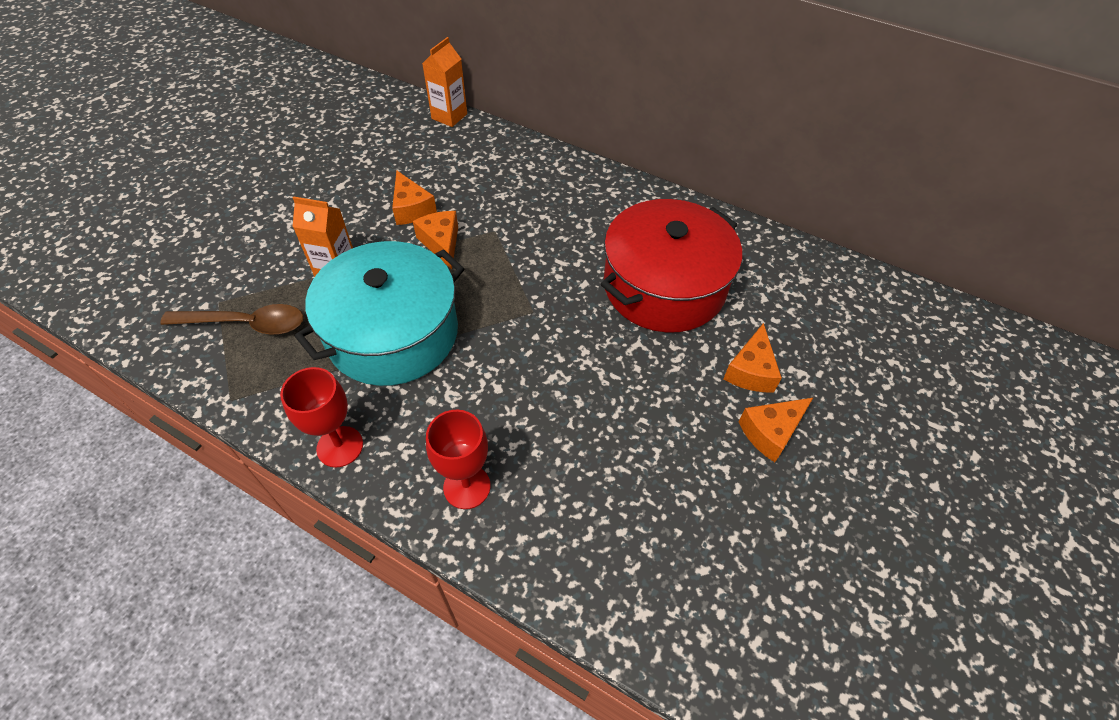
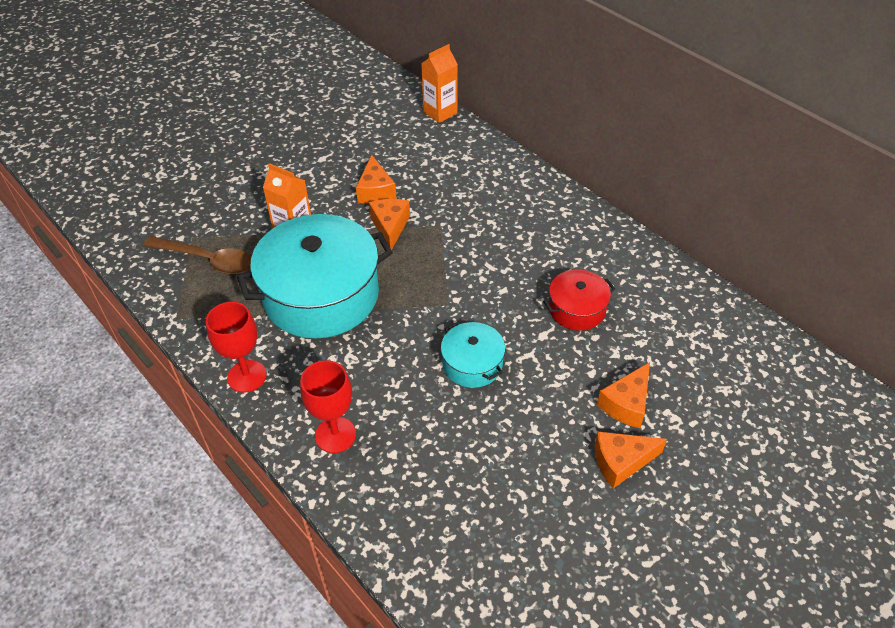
camera: 20 degrees right, 5 degrees down
red pot [601,199,742,333] -> red pot [543,269,615,331], size x0.48
none -> turquoise pot [441,322,506,388]

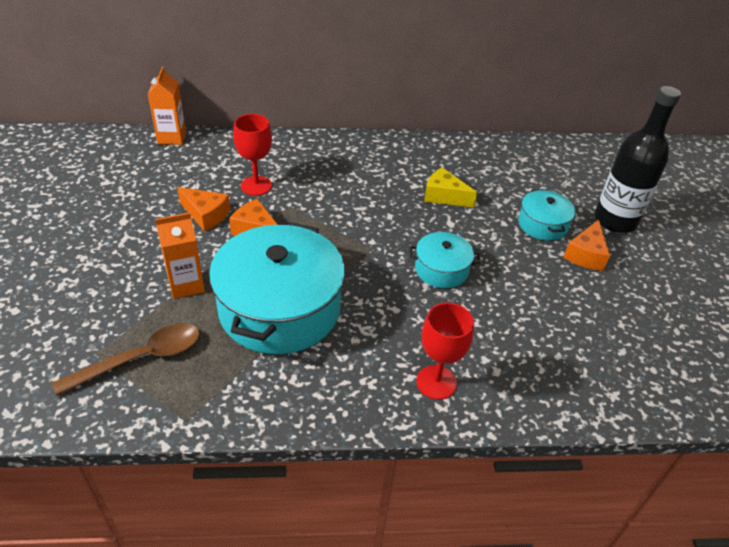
camera: 55 degrees left, 5 degrees down
red goblet [206,302,267,392] -> red goblet moved to [233,114,272,196]
red pot [543,269,615,331] -> yellow cheese [424,168,477,208]
orange cheese [597,362,650,428] -> turquoise pot [518,189,575,241]
none -> black bottle [594,86,681,233]

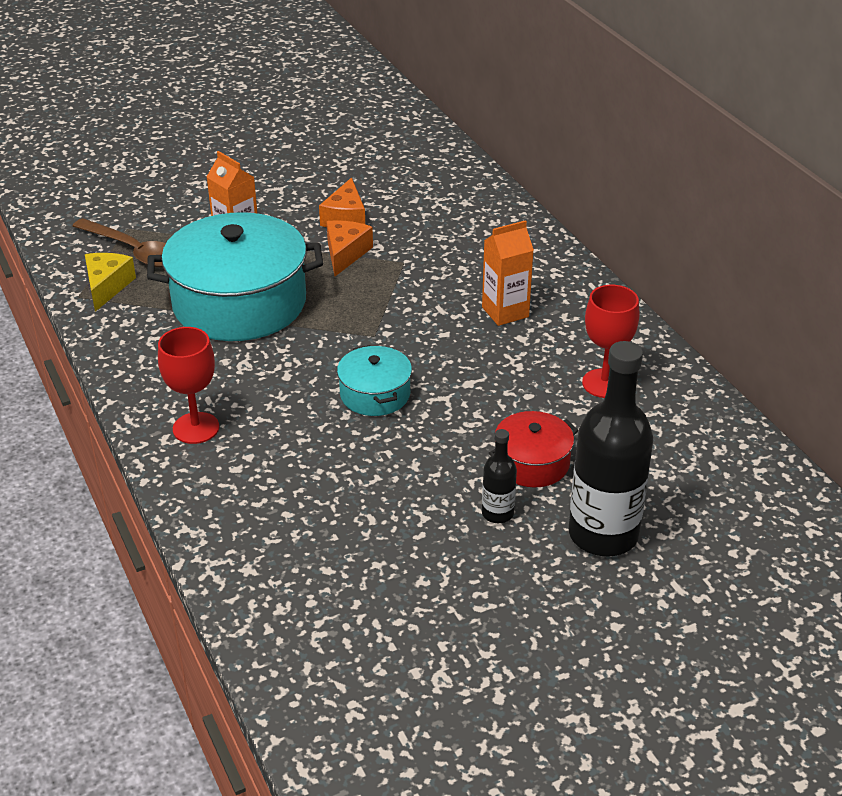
camera: 70 degrees right, 5 degrees down
orange carton [148,66,186,145] -> orange carton moved to [482,220,534,326]
red goblet [233,114,272,196] -> red goblet moved to [582,285,639,398]
yellow cheese [424,168,477,208] -> yellow cheese moved to [85,253,136,312]
turquoise pot [518,189,575,241] -> red pot [489,411,578,487]
orange cheese [563,220,610,271] -> black bottle [482,429,517,523]

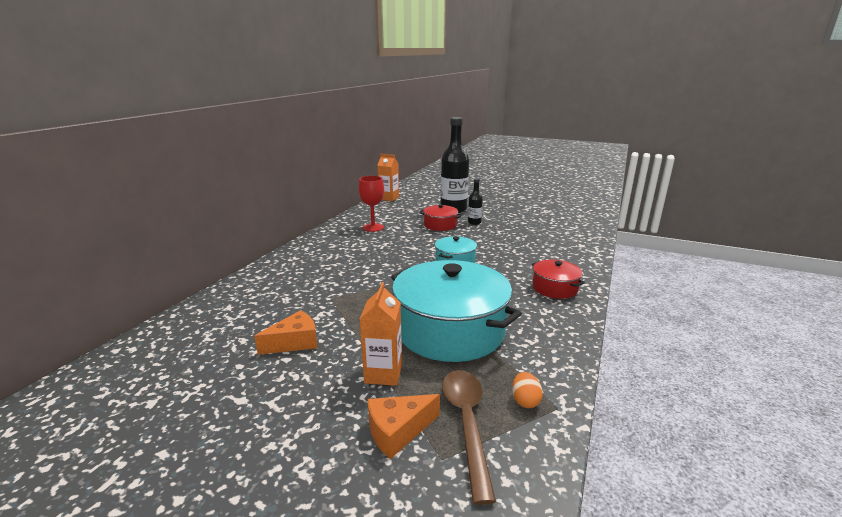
camera: 130 degrees left, 15 degrees down
yellow cheese [85,253,136,312] -> orange egg [512,372,543,408]
red goblet [158,327,219,444] -> red pot [532,259,585,299]
orange cheese [327,220,373,276] -> orange cheese moved to [368,394,440,459]
orange carton [482,220,534,326] -> orange carton moved to [377,154,399,201]

